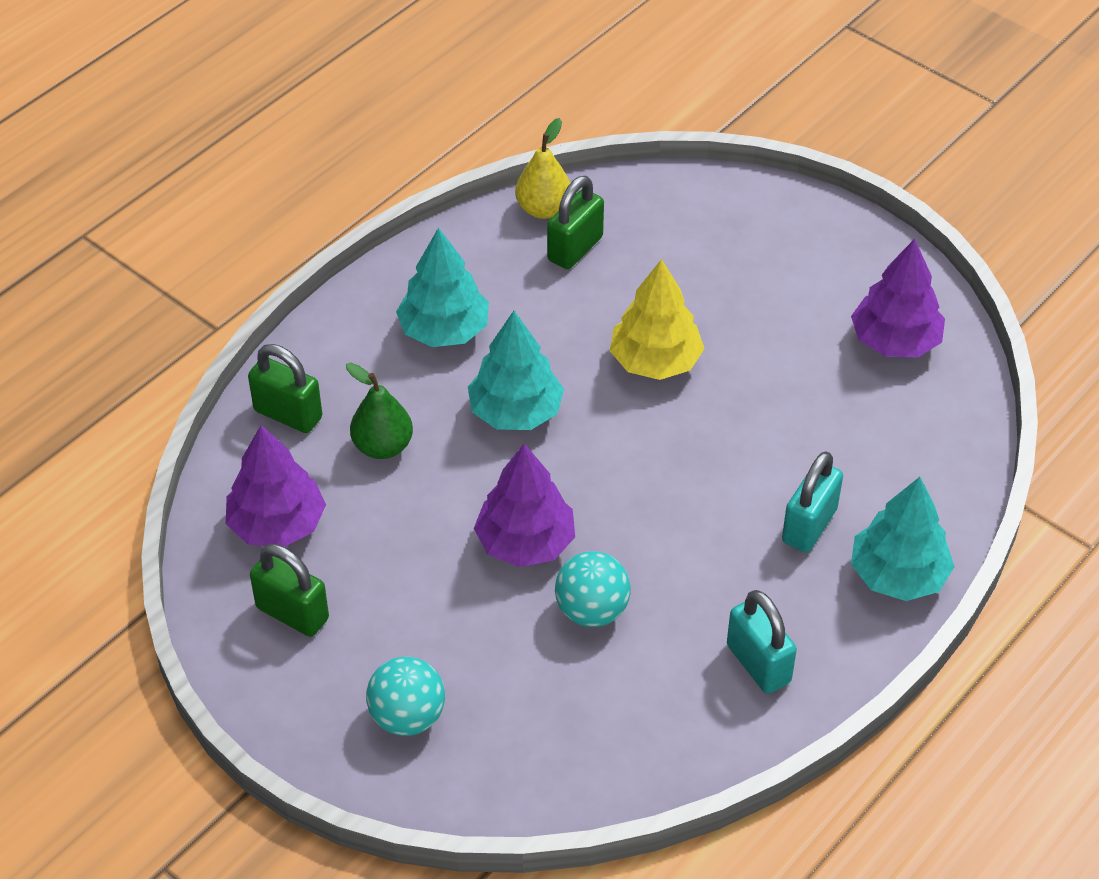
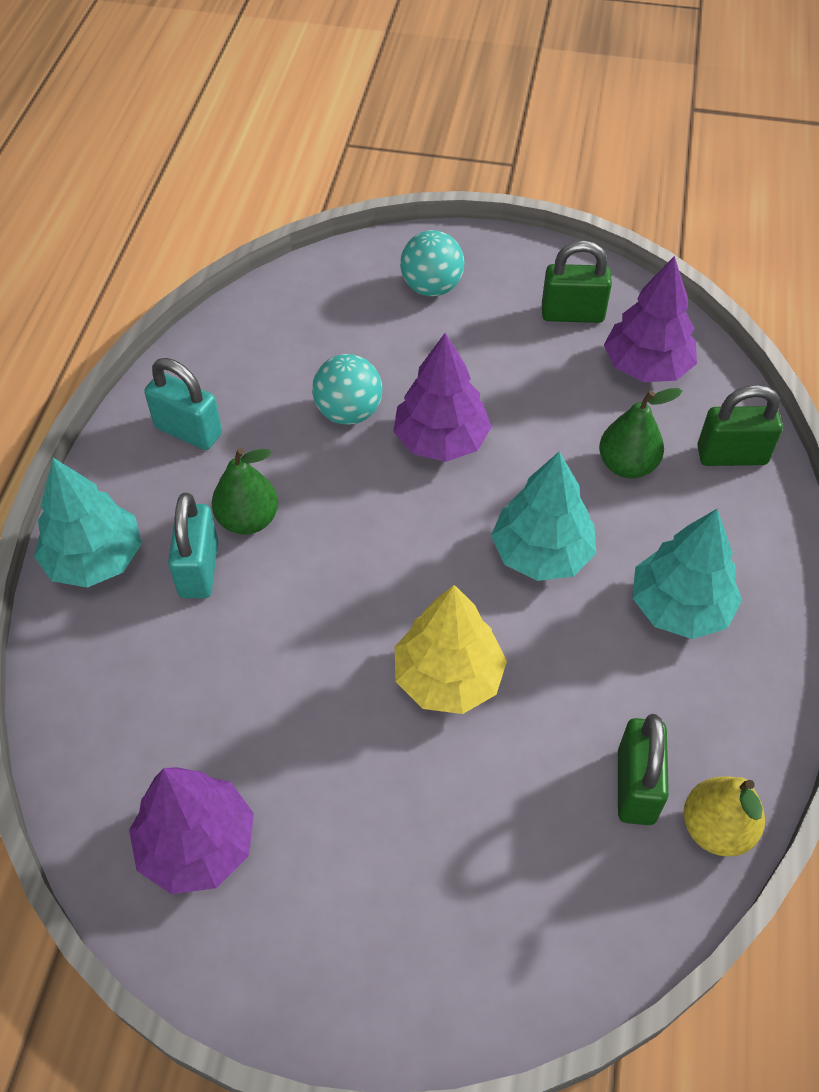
camera: 150 degrees right, 5 degrees up
none -> green pear [212,448,278,535]

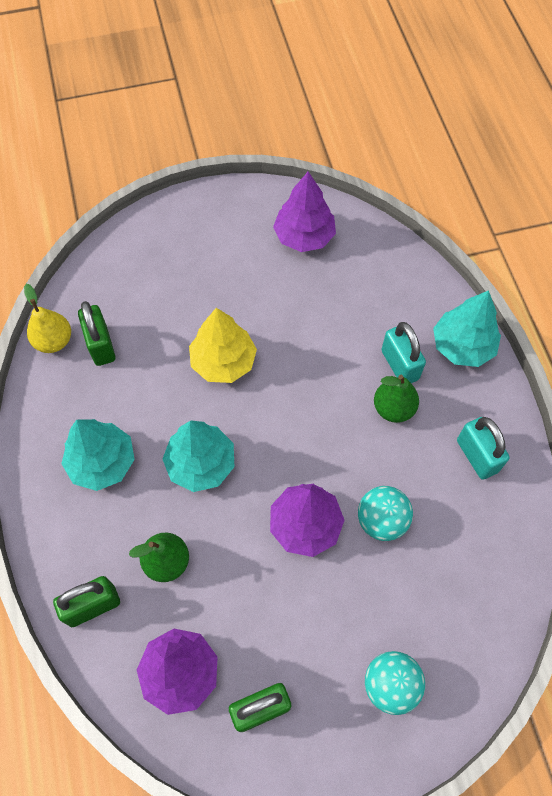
camera: 155 degrees right, 10 degrees up
turquoise padlock [144,358,222,450] -> turquoise padlock turned 60 degrees clockwise [457,417,510,480]

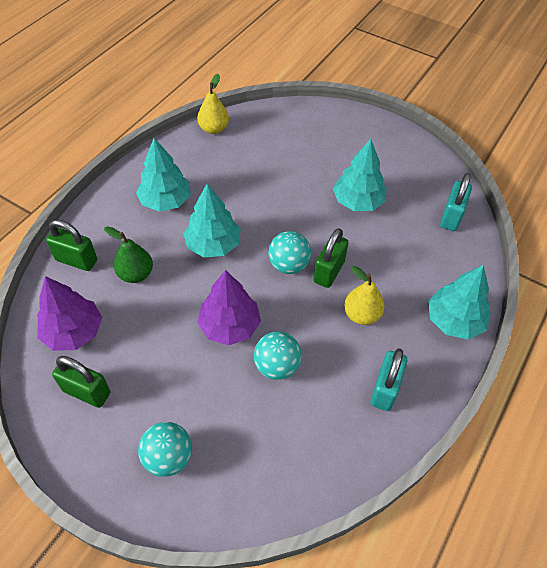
camera: 45 degrees right, 10 degrees down
green padlock [78,301,116,366] -> green padlock moved to [313,228,349,288]
yellow tree [189,308,257,383] -> none
purple tree [273,172,336,252] -> none
green pear [374,375,419,423] -> yellow pear [344,266,384,325]
turquoise padlock [381,322,426,383] -> turquoise padlock moved to [440,173,472,231]
none -> turquoise ball [268,231,311,274]
none -> turquoise tree [333,139,386,211]

